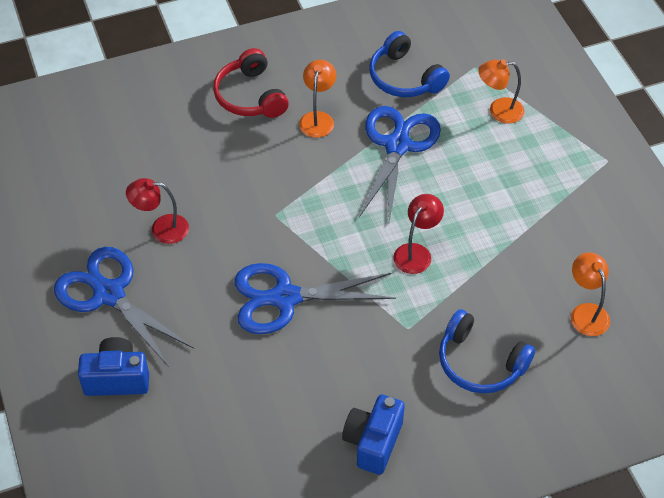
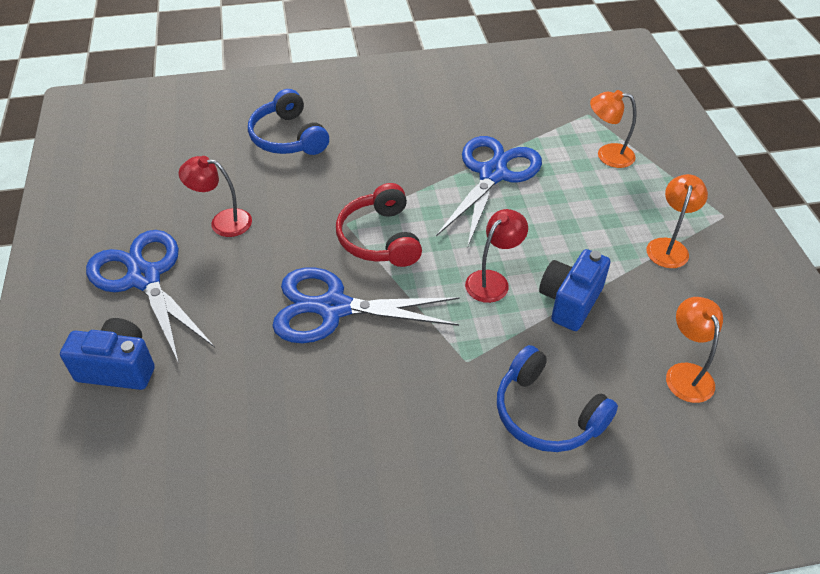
camera: 10 degrees right, 5 degrees down
red headphones [213,48,289,118] -> red headphones moved to [336,183,422,267]
orange lamp [299,60,336,138] -> orange lamp moved to [646,174,708,268]
blue camera [342,395,405,475] -> blue camera moved to [539,249,610,331]
blue headphones [369,31,450,97] -> blue headphones moved to [248,89,329,155]

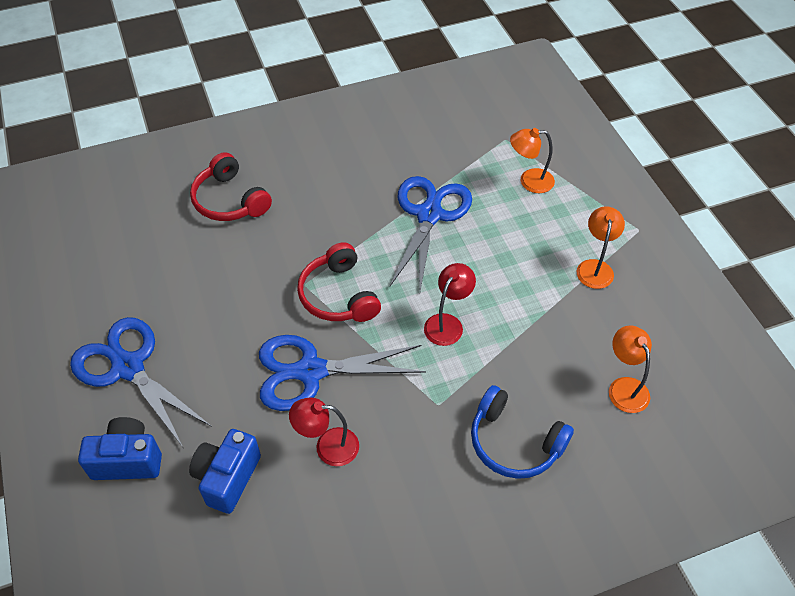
camera: 10 degrees left, 5 degrees up
red lamp [179,156,252,237] -> red lamp moved to [289,397,359,466]
blue headphones [248,89,329,155] -> red headphones [190,152,272,221]
blue camera [539,249,610,331] -> blue camera moved to [189,429,261,514]

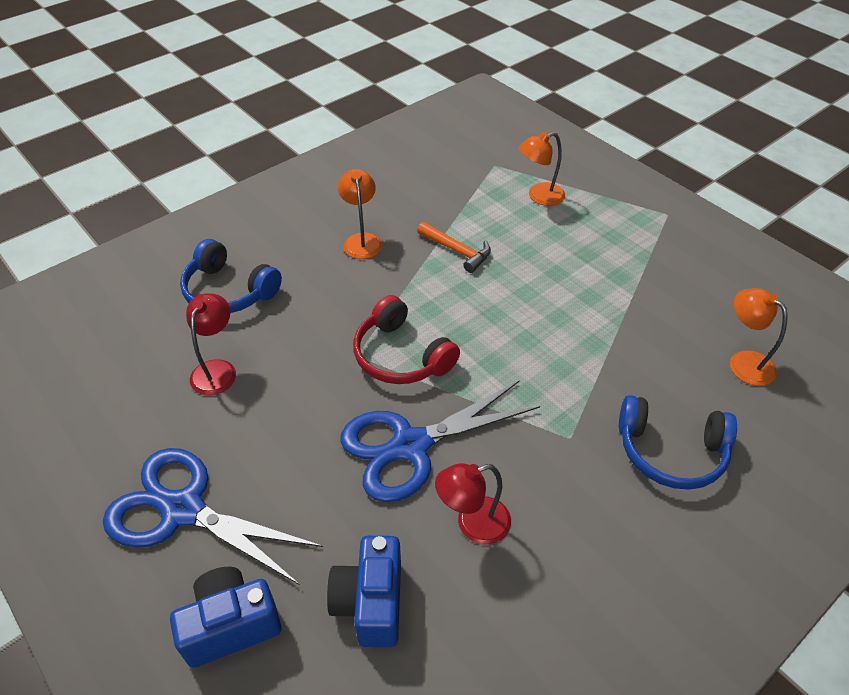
camera: 20 degrees left, 5 degrees down
red headphones [190,152,272,221] -> blue headphones [180,239,282,313]
blue scissors [390,176,472,291] -> orange hammer [417,222,491,273]
red lamp [424,263,476,346] -> red lamp moved to [186,293,236,395]
orange lamp [577,207,625,289] -> orange lamp moved to [338,169,382,259]

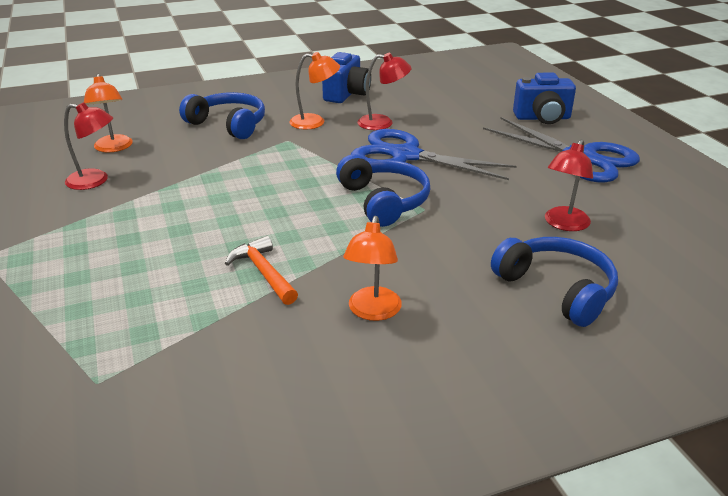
camera: 160 degrees left, 15 degrees down
blue camera [327,536,401,647] -> blue camera moved to [322,52,371,103]
blue scissors [340,380,540,502] -> blue scissors turned 150 degrees counterclockwise [351,129,517,180]
red headphones [353,295,460,384] -> blue headphones [336,154,431,227]
orange lamp [519,132,565,206] -> orange lamp moved to [289,52,340,130]
none -> red lamp [64,102,113,190]

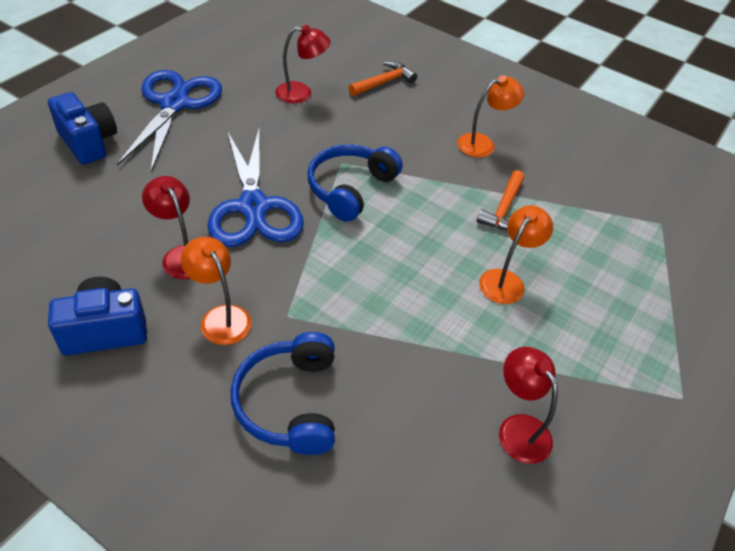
camera: 130 degrees left, 15 degrees up
orange lamp [84,74,133,152] -> orange lamp moved to [479,205,553,304]
blue headphones [491,237,618,327] -> orange hammer [348,61,417,96]

